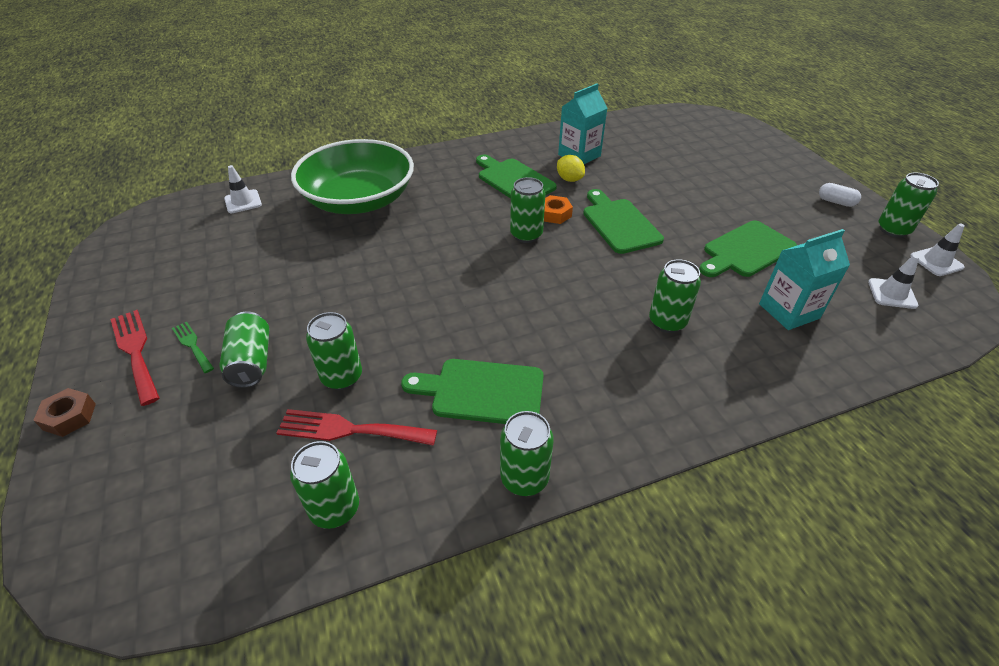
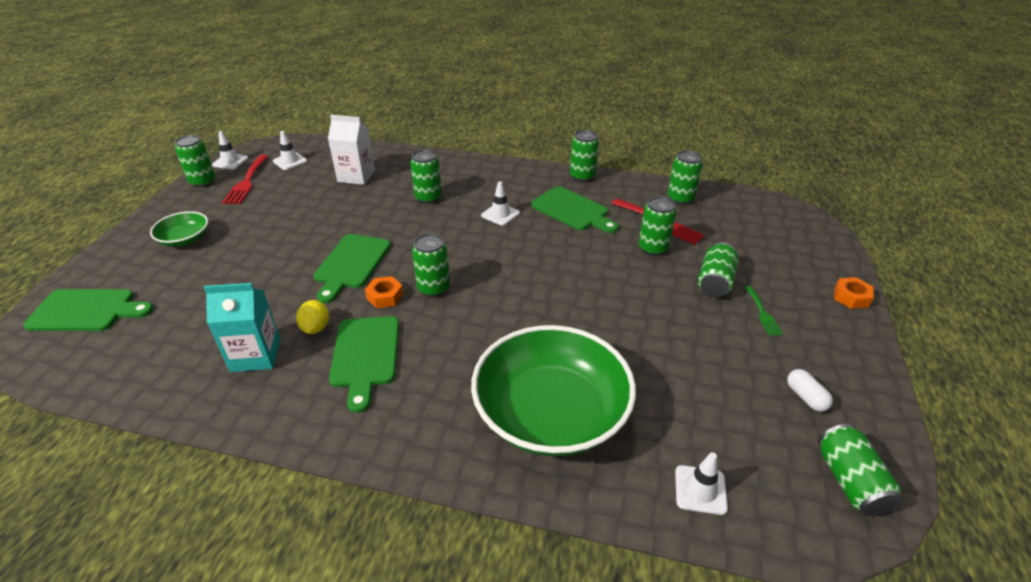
camera: 145 degrees left, 5 degrees down
brown nut [33,388,96,437] -> orange nut [834,277,874,309]
red fork [110,310,160,406] -> red fork moved to [222,155,269,204]
green cutting board [699,220,797,277] -> green cutting board moved to [23,289,154,331]
turquoise carton [759,229,850,330] -> white carton [328,115,375,185]
white capsule [819,183,861,207] -> white capsule moved to [787,369,833,412]
none -> green bowl [150,211,208,247]
none -> white traffic cone [481,182,520,226]
none -> green can [819,424,901,516]

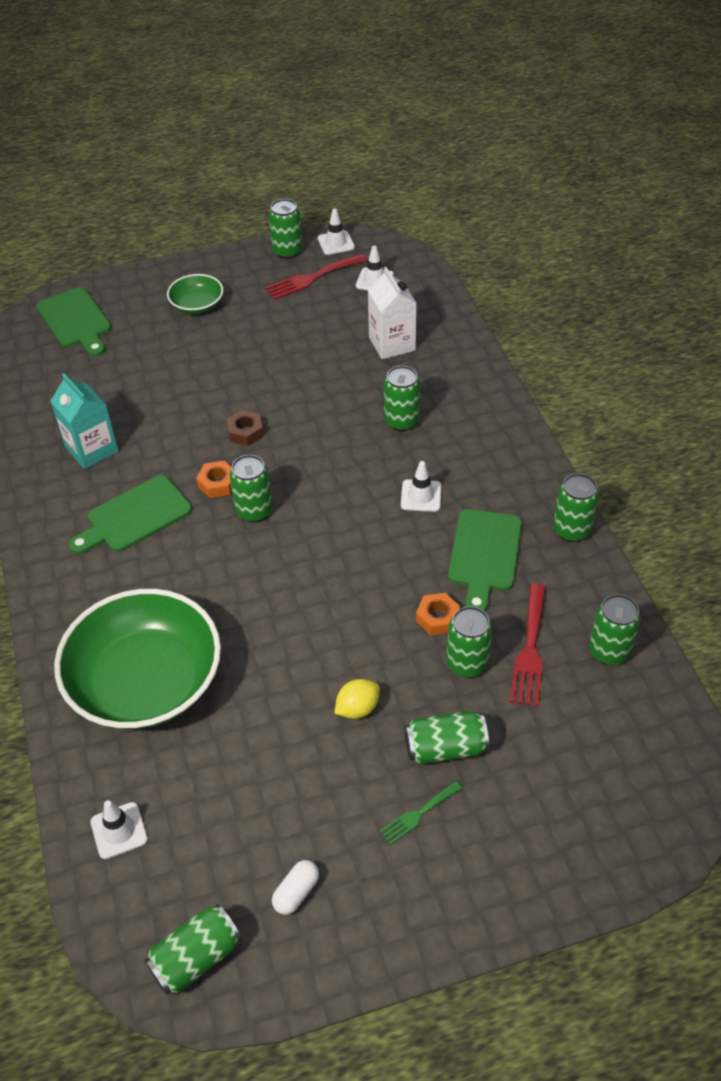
camera: 60 degrees right, 10 degrees up
yellow lemon [296,300,329,334] -> yellow lemon moved to [334,679,380,719]
green cutting board [314,234,391,303] -> brown nut [227,410,264,446]
orange nut [834,277,874,309] -> orange nut moved to [416,593,460,635]

